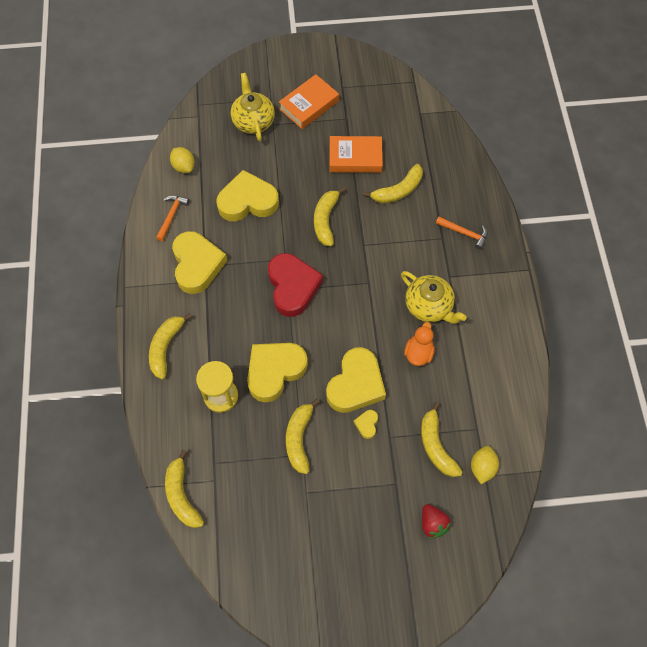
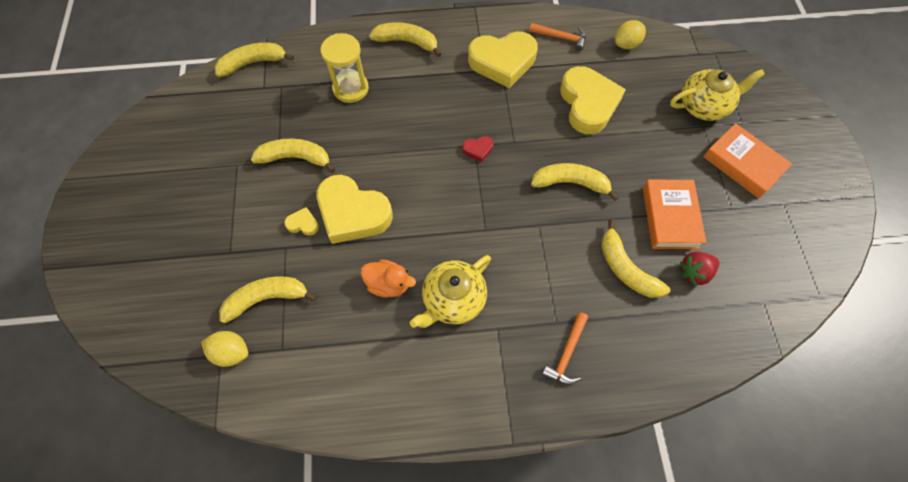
camera: 90 degrees right, 0 degrees up
yellow heart [247,343,308,402] -> none
red heart [268,253,323,317] -> red heart [462,136,493,162], size x0.42
red strawberry [422,504,451,539] -> red strawberry moved to [680,252,719,286]

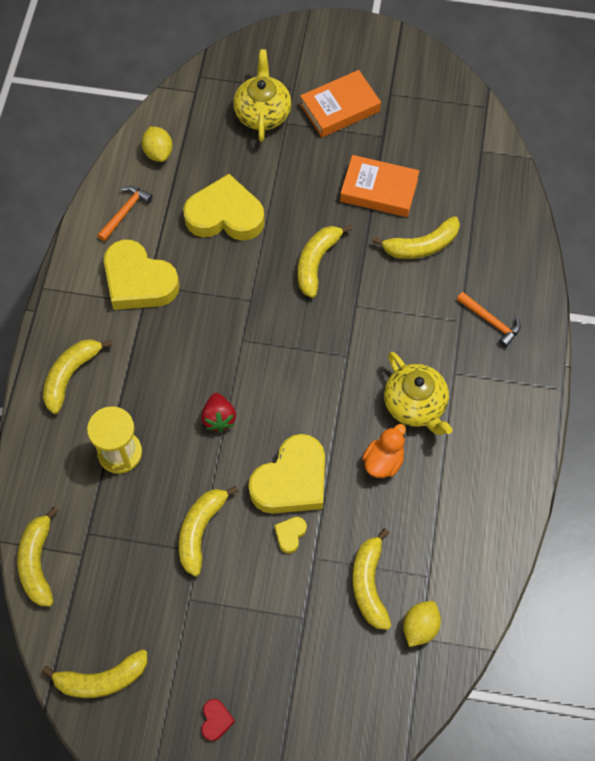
camera: 75 degrees left, 0 degrees up
red heart [462,136,493,162] -> red heart moved to [201,699,235,741]
yellow heart [468,32,538,88] -> yellow heart turned 120 degrees clockwise [104,240,180,310]
red strawberry [680,252,719,286] -> red strawberry moved to [201,393,236,432]
none -> yellow banana [42,649,147,698]

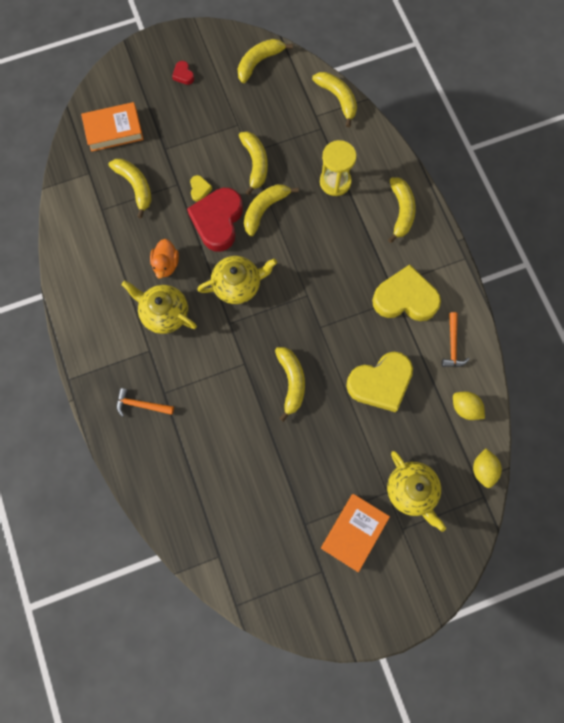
camera: 150 degrees right, 10 degrees up
red strawberry [201,393,236,432] -> none
yellow heart [249,434,325,514] -> red heart [187,188,243,252]
orange book [340,155,419,217] -> orange book moved to [81,102,144,152]
yellow banana [372,216,460,259] -> yellow banana moved to [244,184,299,236]
yellow lemon [403,601,441,647] -> yellow lemon moved to [473,448,502,488]
none -> yellow teapot [197,256,277,304]

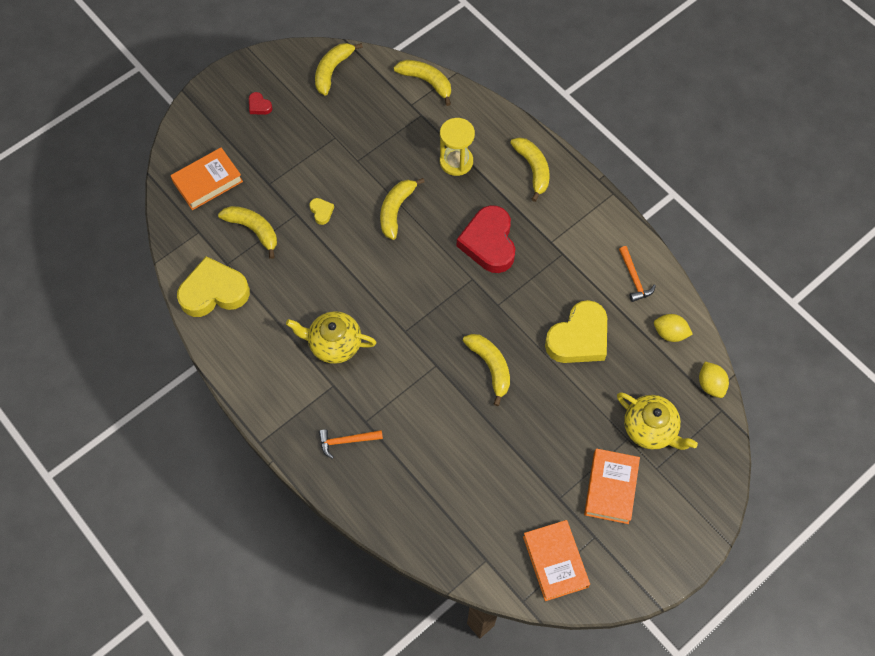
camera: 20 degrees left, 10 degrees down
orange duck [150,239,179,279] -> none
red heart [187,188,243,252] -> red heart moved to [457,205,515,273]
yellow teapot [197,256,277,304] -> none
yellow banana [239,131,268,195] -> none
yellow heart [372,264,441,321] -> yellow heart moved to [177,256,250,317]
none -> orange book [523,520,590,601]

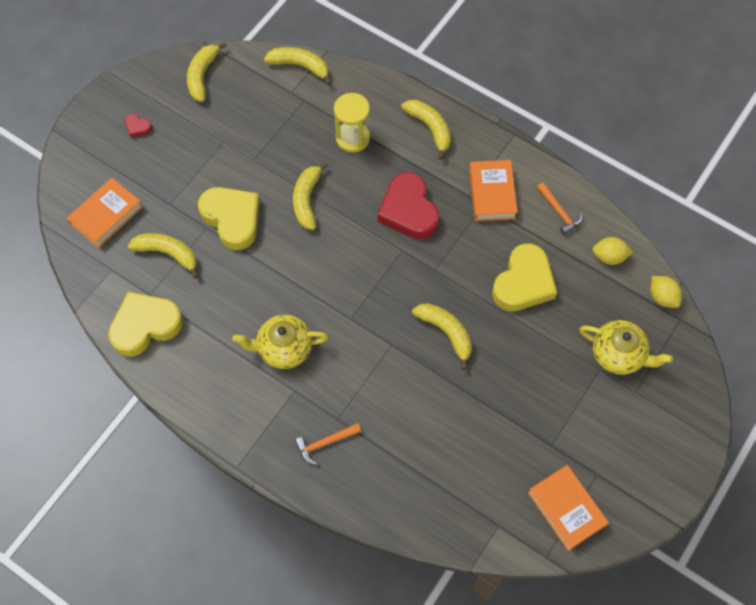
camera: 15 degrees left, 0 degrees up
yellow heart [309,198,334,225] -> yellow heart [198,187,260,250], size x2.40
orange book [584,449,640,524] -> orange book moved to [469,160,518,222]

